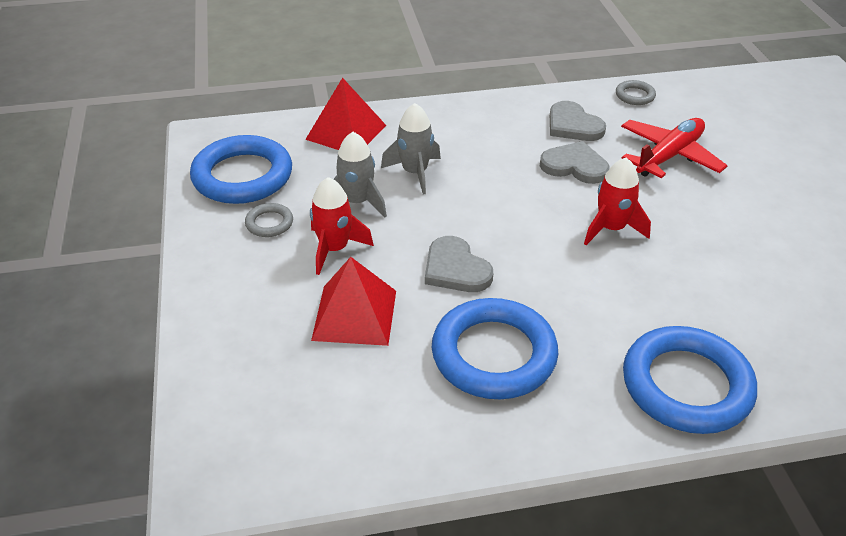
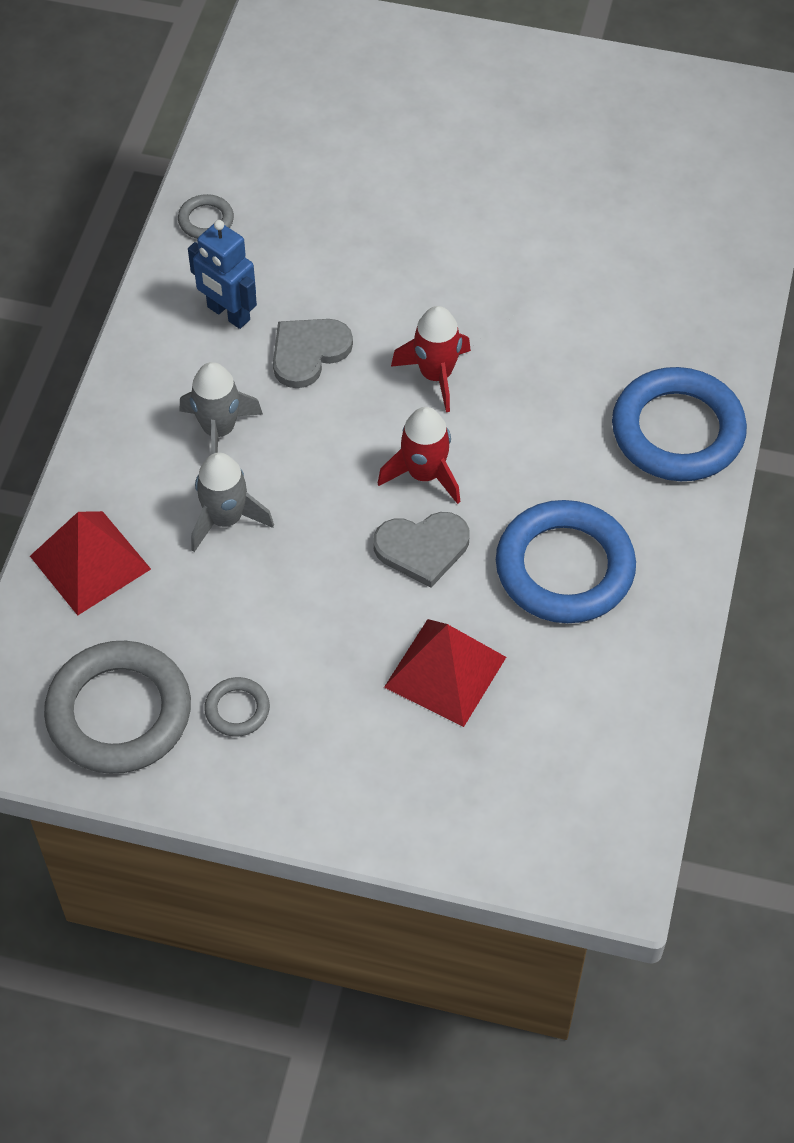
camera: 65 degrees left, 15 degrees up
blue ring [190,135,292,204] -> grey ring [44,641,191,774]
red rocket [310,177,374,275] -> red rocket moved to [378,407,460,504]
grey rocket [334,132,387,218] -> grey rocket moved to [179,362,263,455]
grey heart [550,101,606,141] -> blue robot [188,220,257,329]
red plane [621,118,728,178] -> none

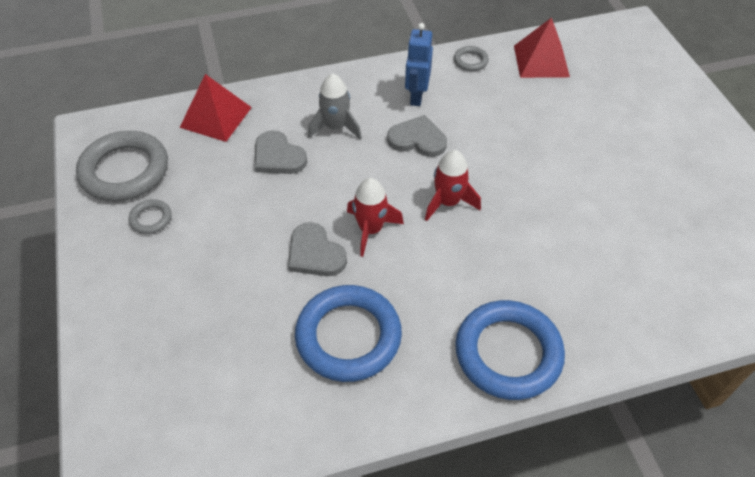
camera: 60 degrees right, 5 degrees down
grey rocket [191,452,274,552] -> grey heart [255,130,308,174]
red pyramid [384,619,506,727] -> red pyramid moved to [514,17,570,78]

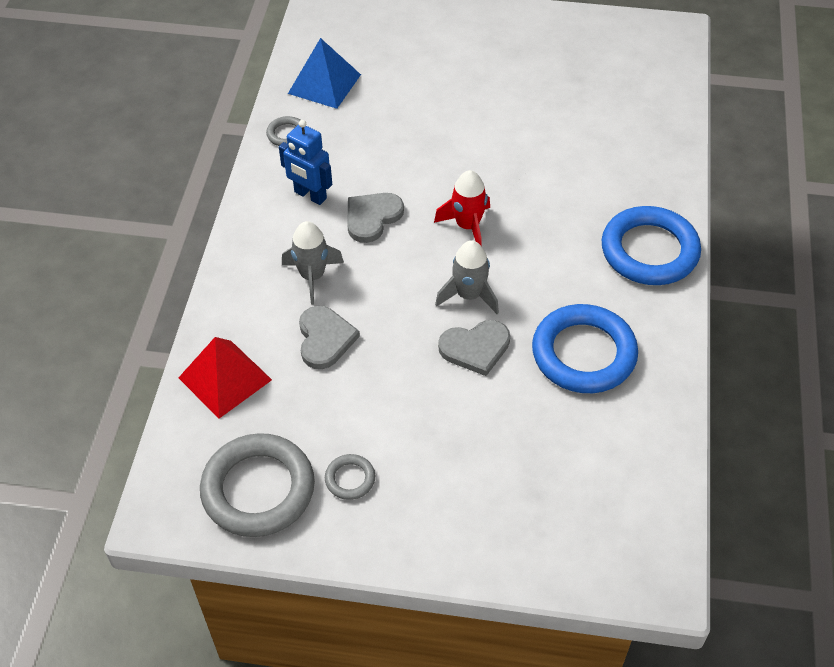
camera: 65 degrees left, 0 degrees up
grey heart [255,130,308,174] -> grey heart turned 75 degrees counterclockwise [299,306,360,369]
red rocket [347,178,404,257] -> grey rocket [435,240,499,314]
red pyramid [514,17,570,78] -> blue pyramid [288,38,361,109]

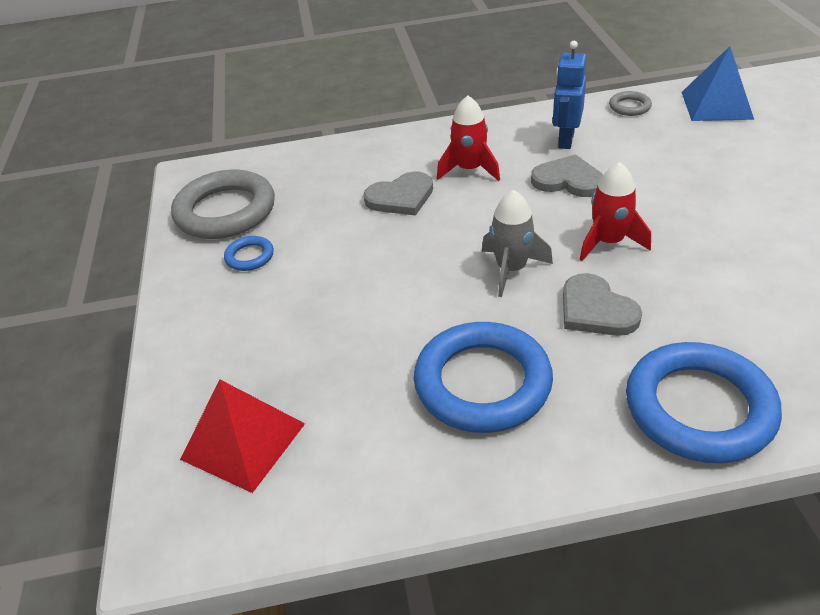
camera: 75 degrees right, 10 degrees down
red pyramid [178,337,272,419] -> red pyramid moved to [180,380,305,493]
grey rocket [282,221,344,305] -> red rocket [437,96,500,181]
grey ring [325,454,375,500] -> blue ring [224,236,274,271]
grey heart [438,320,510,376] -> grey heart moved to [563,273,642,336]

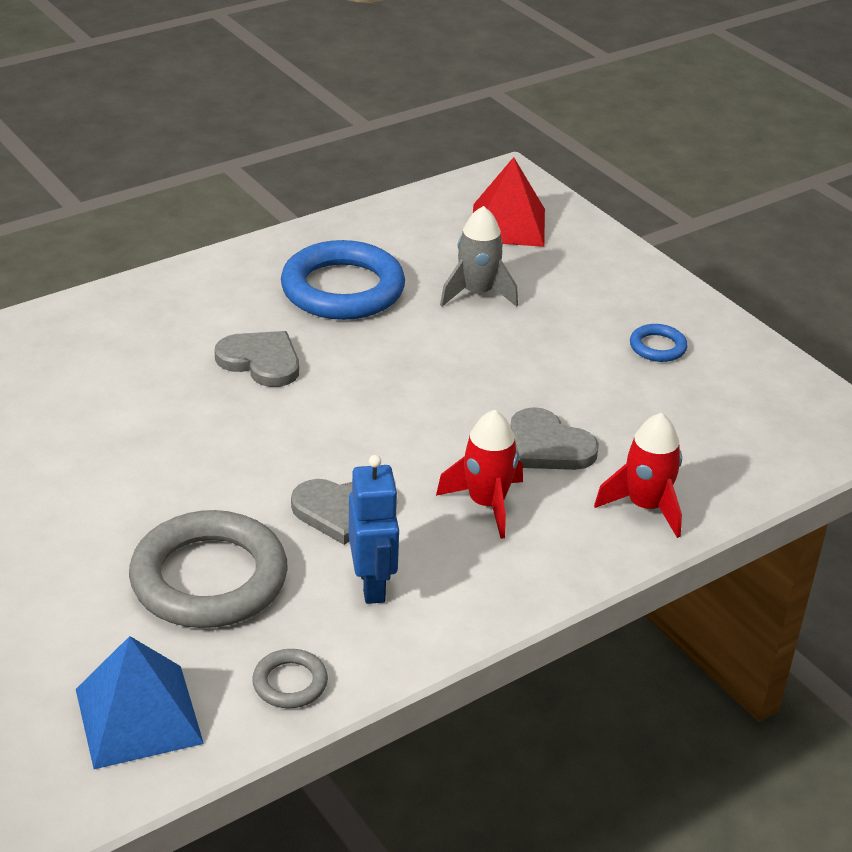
camera: 150 degrees right, 5 degrees down
grey ring [171,170,275,239] -> grey ring moved to [129,510,288,628]
grey heart [363,171,433,216] -> grey heart turned 90 degrees counterclockwise [510,407,599,470]
grey rocket [482,190,553,297] -> grey rocket moved to [440,206,518,307]
red rocket [579,162,651,261] -> red rocket moved to [594,413,682,538]
blue ring [626,342,782,463] -> none

